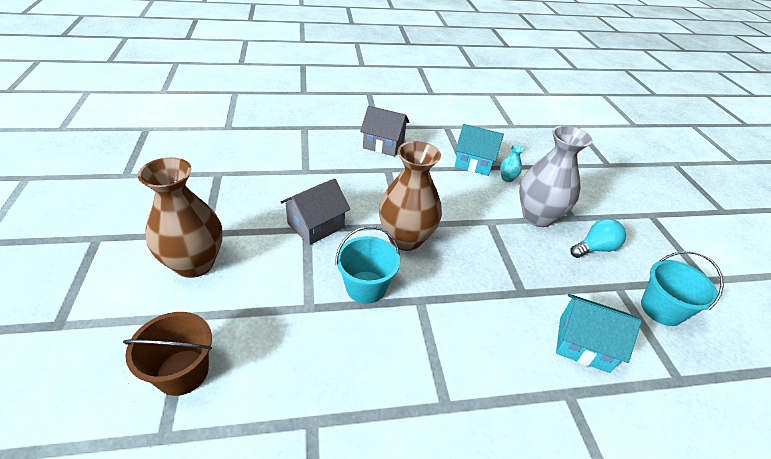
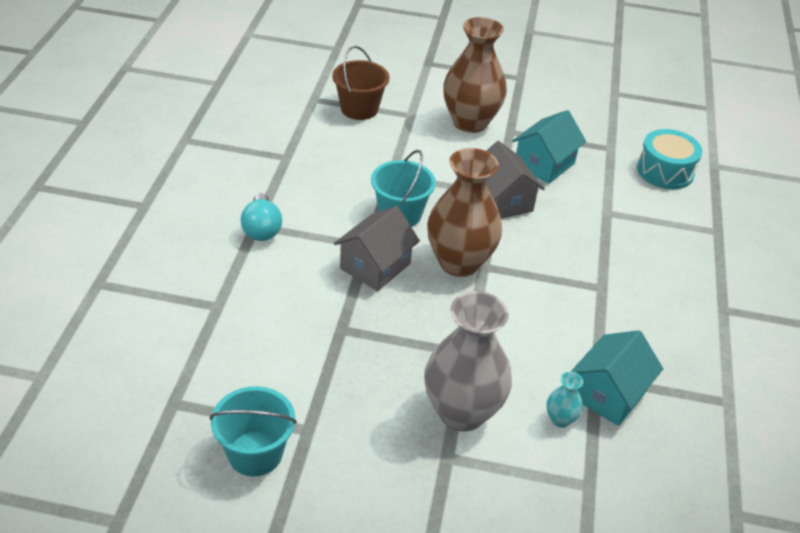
camera: 110 degrees right, 0 degrees up
grey house [360,106,410,157] -> grey house moved to [334,206,420,291]
turquoise house [556,294,642,373] -> turquoise house moved to [512,110,586,184]
turquoise light bulb [571,218,626,258] -> turquoise light bulb moved to [241,193,282,241]
none -> turquoise drum [637,129,702,189]

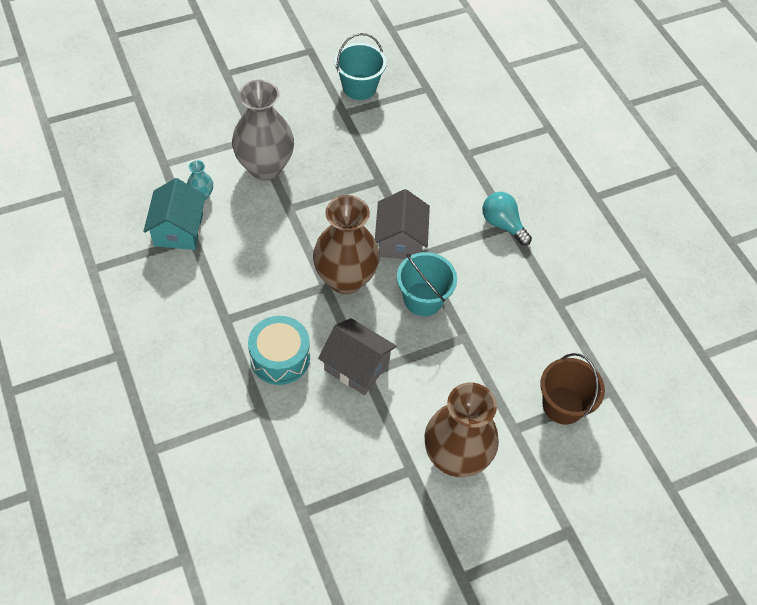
camera: 145 degrees right, 15 degrees up
turquoise house [512,110,586,184] -> none
turquoise drum [637,129,702,189] -> turquoise drum moved to [248,316,310,385]

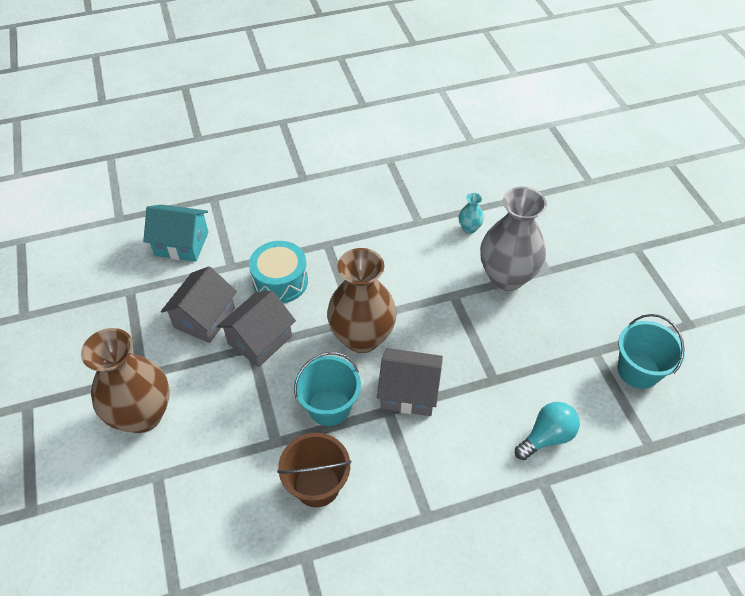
camera: 100 degrees right, 5 degrees down
turquoise house [143,178,206,250] -> turquoise house moved to [143,205,208,262]
turquoise light bulb [482,192,532,246] -> turquoise light bulb moved to [515,402,580,460]
brown bucket [540,353,605,425] -> brown bucket moved to [277,433,351,507]
none -> grey house [161,266,237,343]

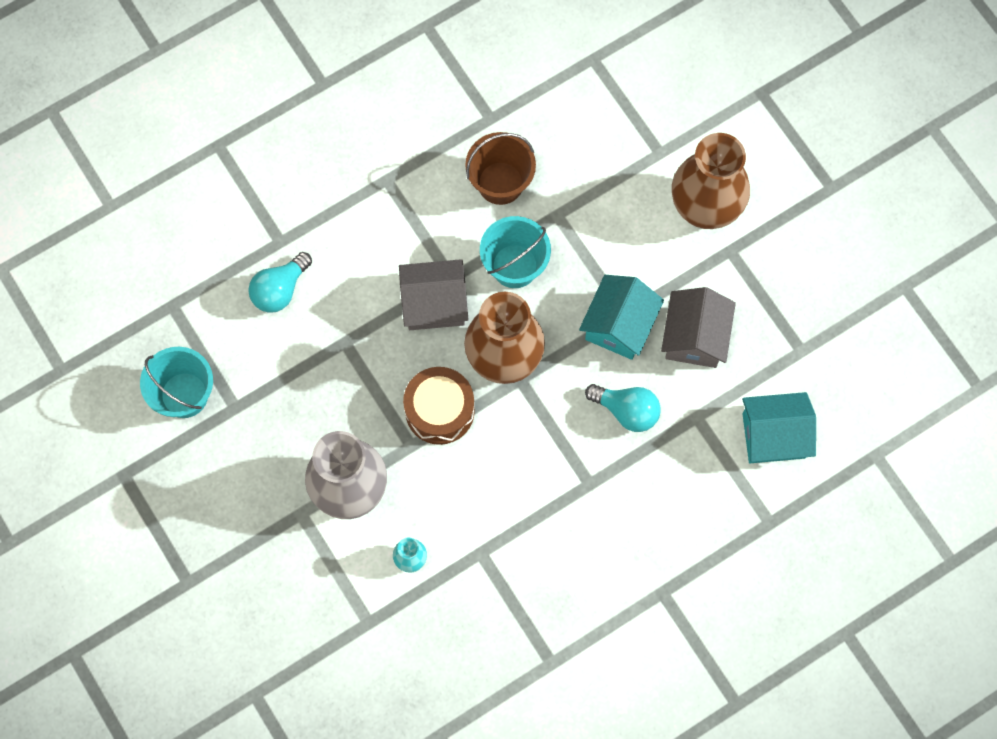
camera: 165 degrees right, 20 degrees up
grey house [217,291,296,367] -> turquoise house [579,275,664,360]
turquoise drum [249,241,308,303] -> turquoise light bulb [585,384,661,432]
none -> brown drum [403,367,475,445]

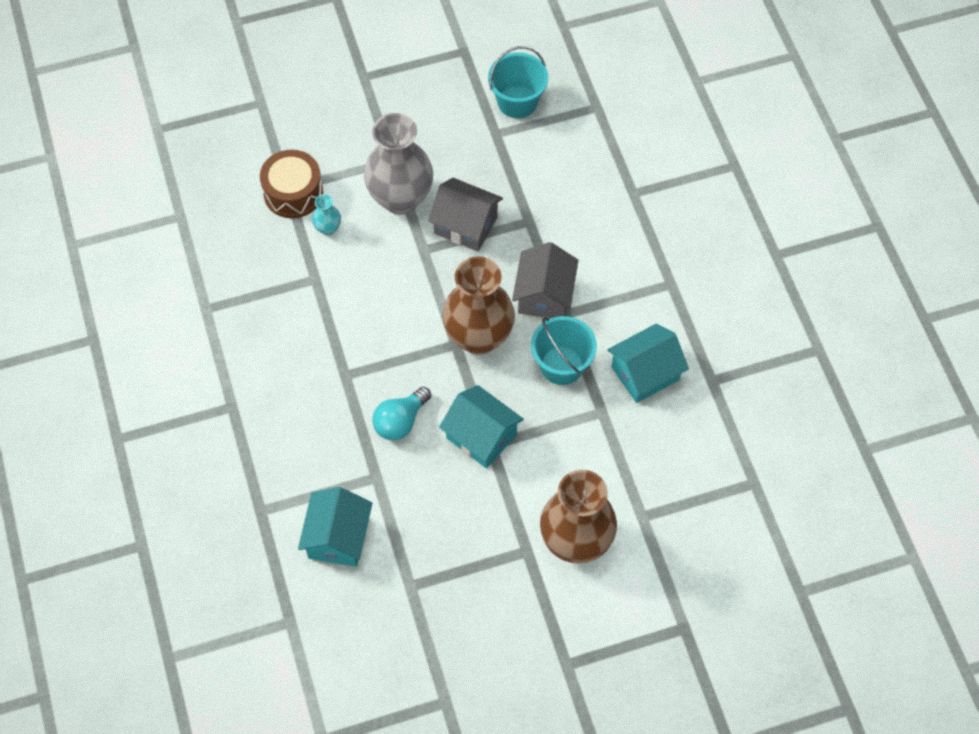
camera: 105 degrees right, 10 degrees down
turquoise light bulb [249,252,312,313] -> none
brown drum [403,367,475,445] -> brown drum moved to [260,150,323,218]
brown bucket [465,132,536,205] -> turquoise house [608,323,689,403]
grey house [661,287,736,368] -> grey house moved to [428,178,503,252]

